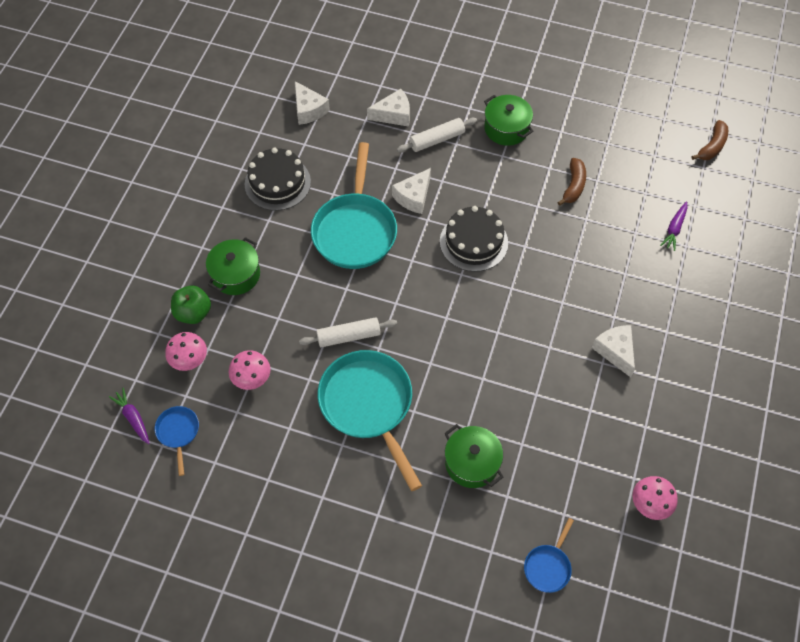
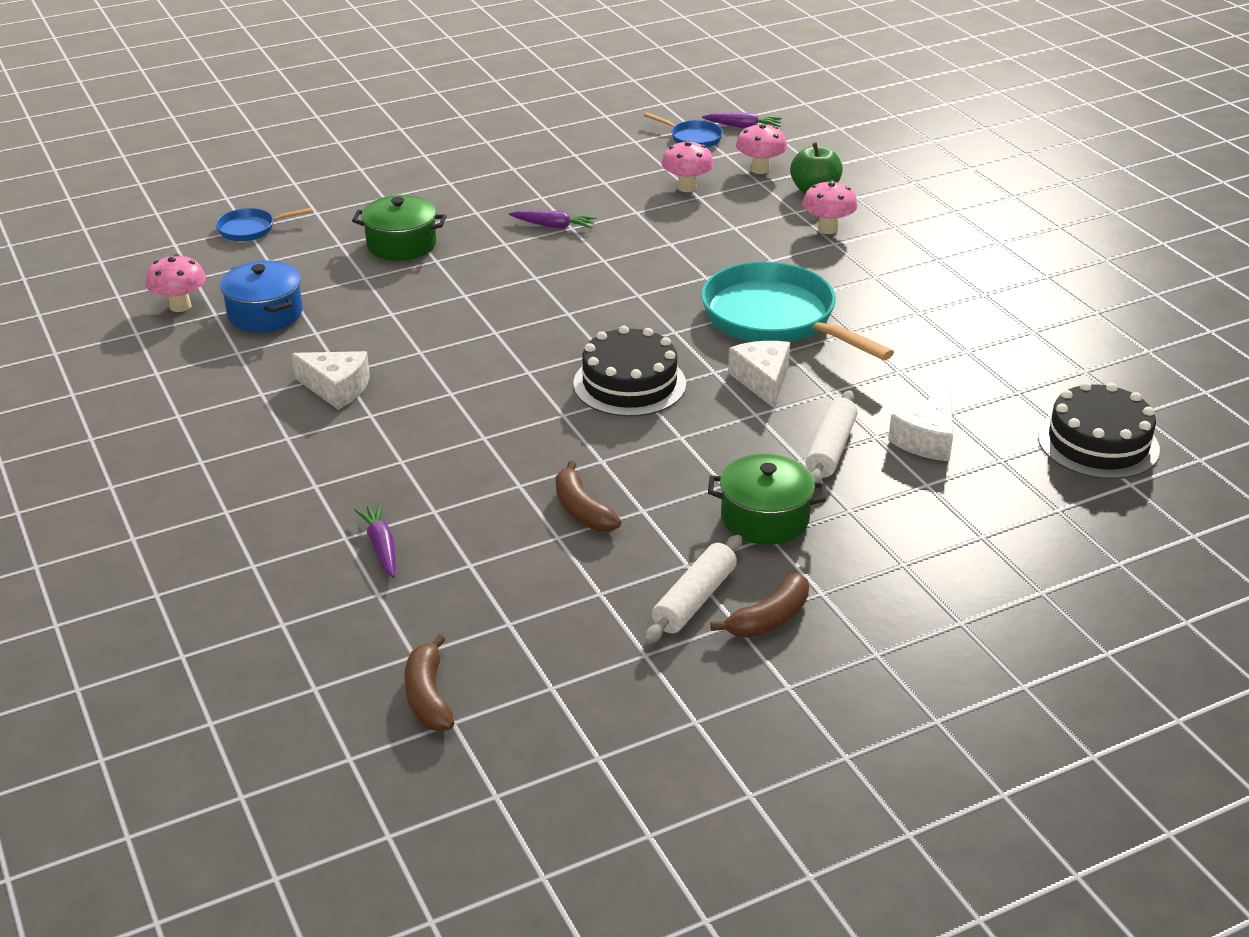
camera: 135 degrees right, 25 degrees down
green pot [206,237,260,295] -> pink mushroom [802,180,857,234]
black cake [245,147,311,211] -> black cake moved to [1038,382,1160,479]
white cheese [295,81,330,125] -> none
white rolling pin [299,317,397,347] -> white rolling pin moved to [644,535,742,644]
turquoise pan [318,350,422,491] -> purple carrot [509,210,597,229]
blue pan [524,518,574,593] -> blue pan turned 90 degrees counterclockwise [216,208,312,241]
none -> blue pot [220,261,303,333]
none -> brown banana [710,573,809,638]

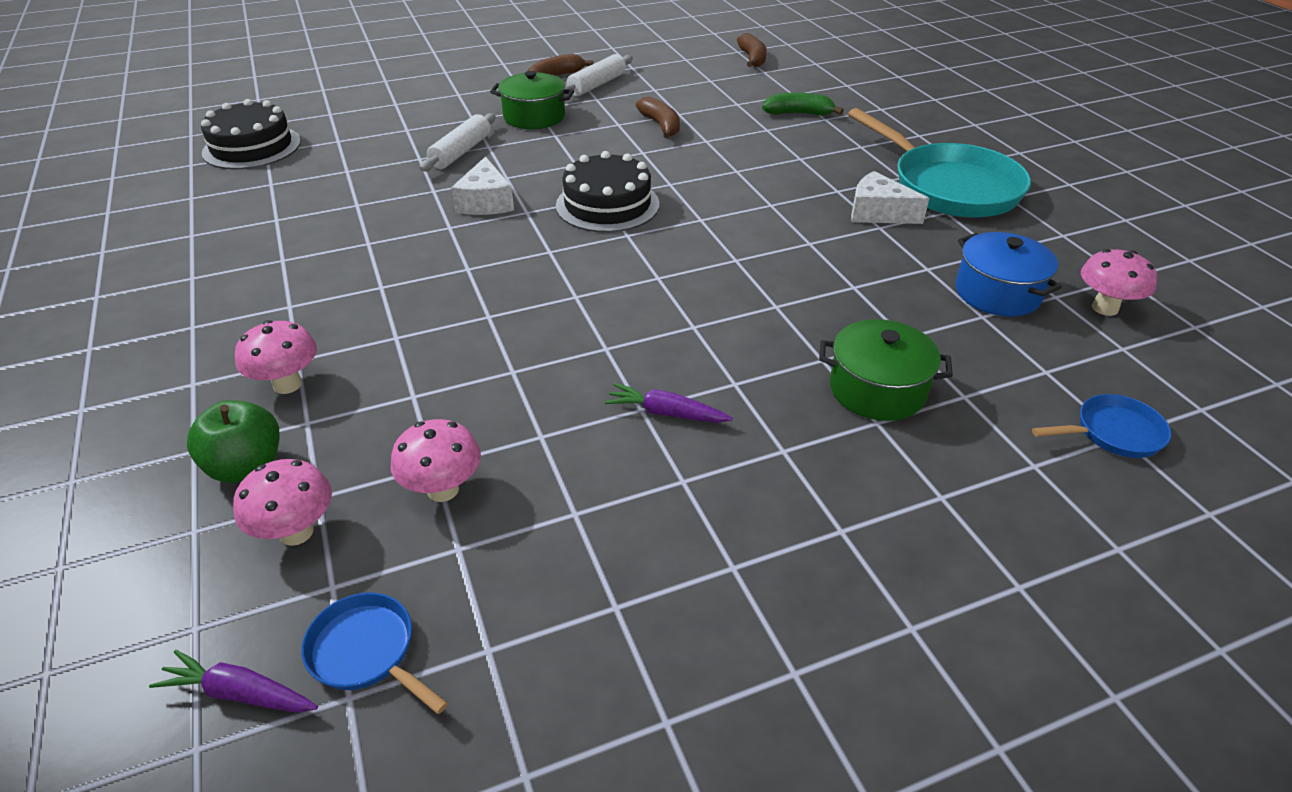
camera: 175 degrees left, 5 degrees up
purple carrot [354,503,396,578] -> green banana [762,92,844,115]
turquoise pan [701,262,894,360] -> turquoise pan moved to [848,108,1031,218]
white cheese [888,390,953,461] -> none

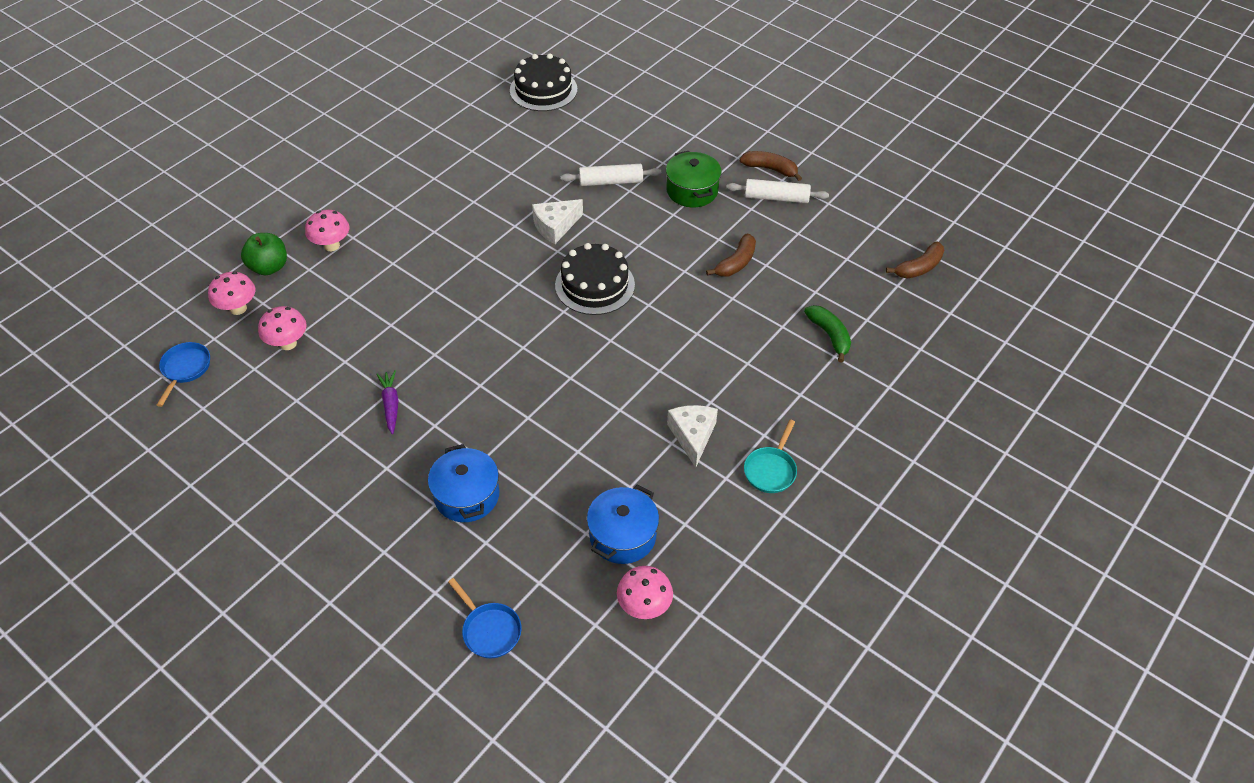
camera: 60 degrees right, 10 degrees up
purple carrot [149,650,318,713] -> none
green pot [819,319,953,421] -> blue pot [428,444,499,522]
turquoise pan [848,108,1031,218] -> turquoise pan [744,420,797,493], size x0.46

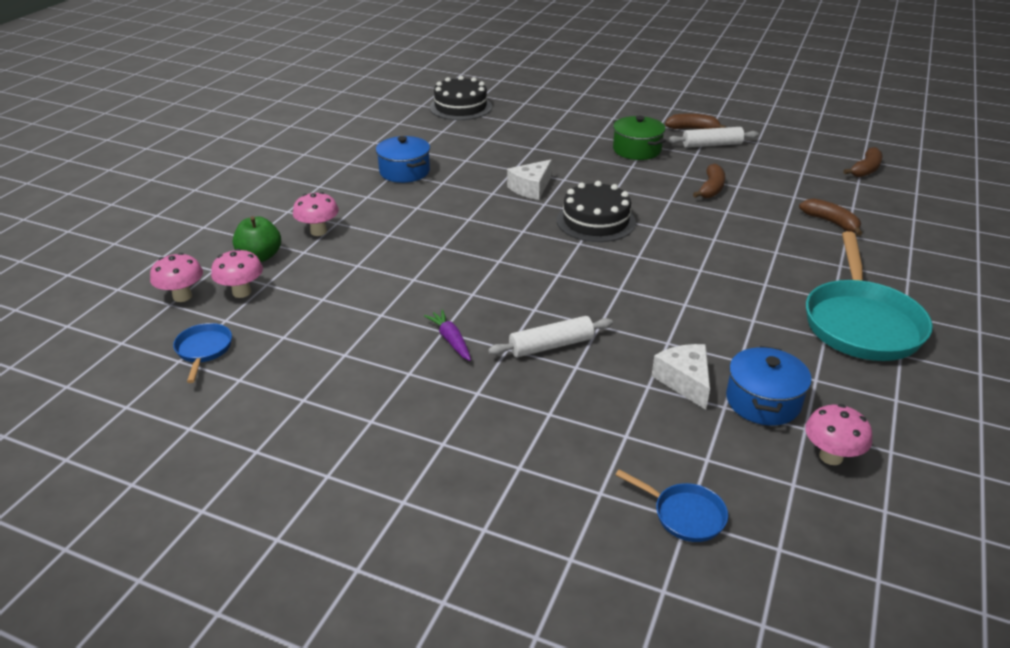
camera: 15 degrees left, 15 degrees down
pink mushroom [258,306,307,350] -> pink mushroom moved to [150,253,203,302]
blue pot [428,444,499,522] -> blue pot moved to [376,136,430,183]
white rolling pin [561,164,661,186] -> white rolling pin moved to [488,316,613,357]
white cheese [667,405,718,467] -> white cheese moved to [652,344,710,410]
turquoise pan [744,420,797,493] -> turquoise pan [806,231,933,361], size x2.17
green banana [804,305,851,363] -> brown banana [799,198,862,236]

